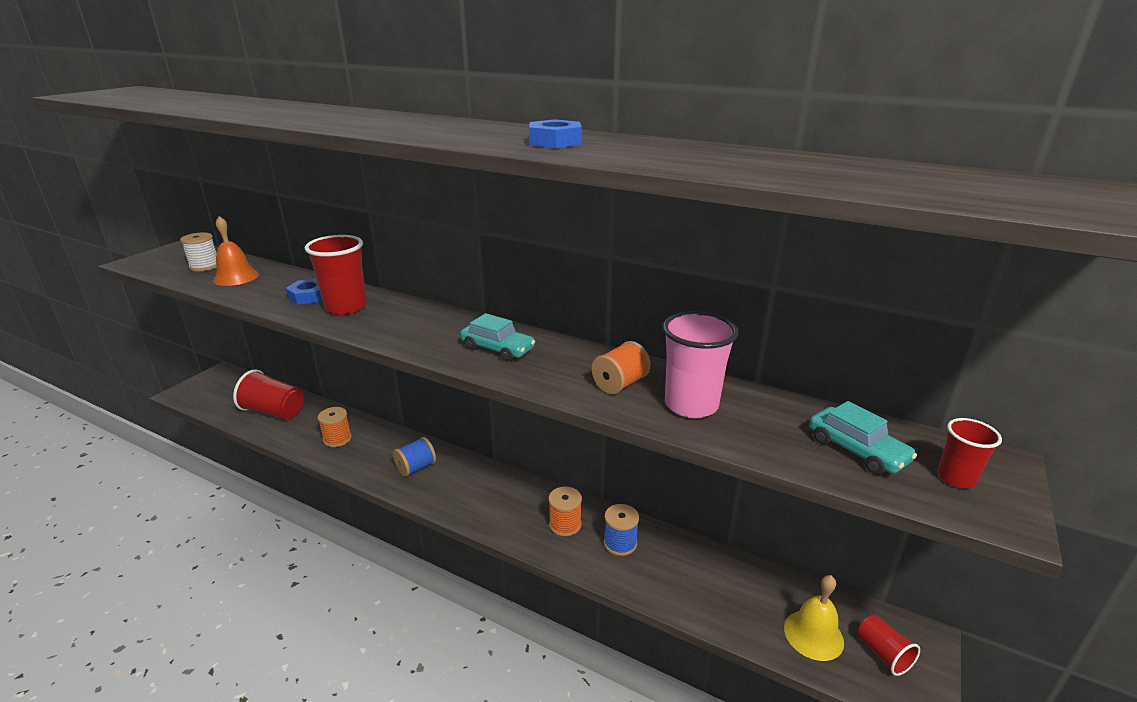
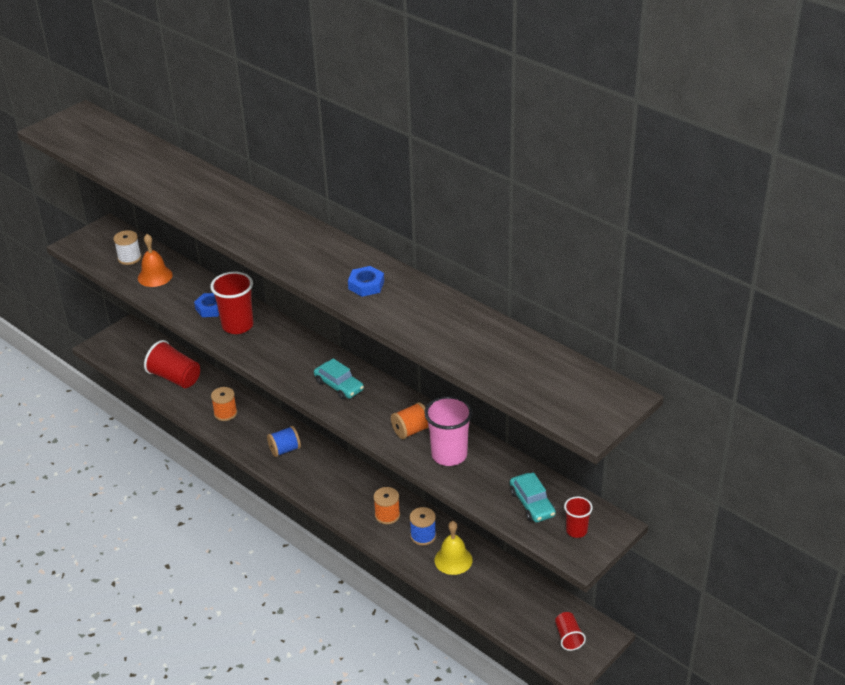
camera: 15 degrees right, 10 degrees up
yellow bell [784,575,844,661] -> yellow bell moved to [435,521,472,575]

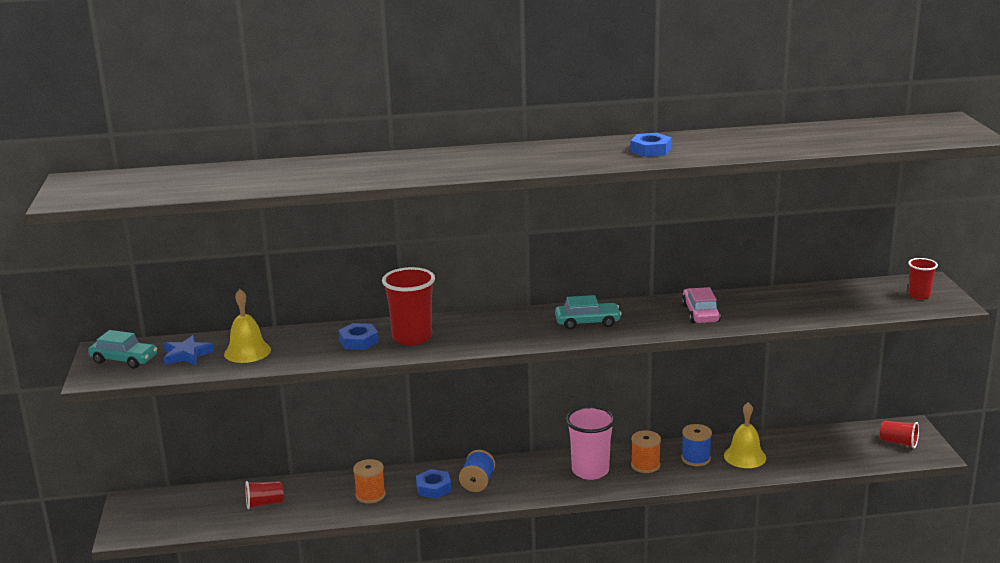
camera: 50 degrees left, 15 degrees down
white spool [113,230,141,265] -> blue star [164,335,214,365]
orange bell [138,234,173,287] -> yellow bell [224,289,271,363]
red cup [144,340,200,388] -> red cup [245,481,284,509], size x0.56
orange spool [391,402,429,439] -> pink car [682,287,721,324]
pink cup [424,396,473,466] -> pink cup moved to [566,406,615,480]
turquoise car [510,472,556,522] -> turquoise car moved to [88,330,157,369]
none -> blue nut [416,469,452,499]

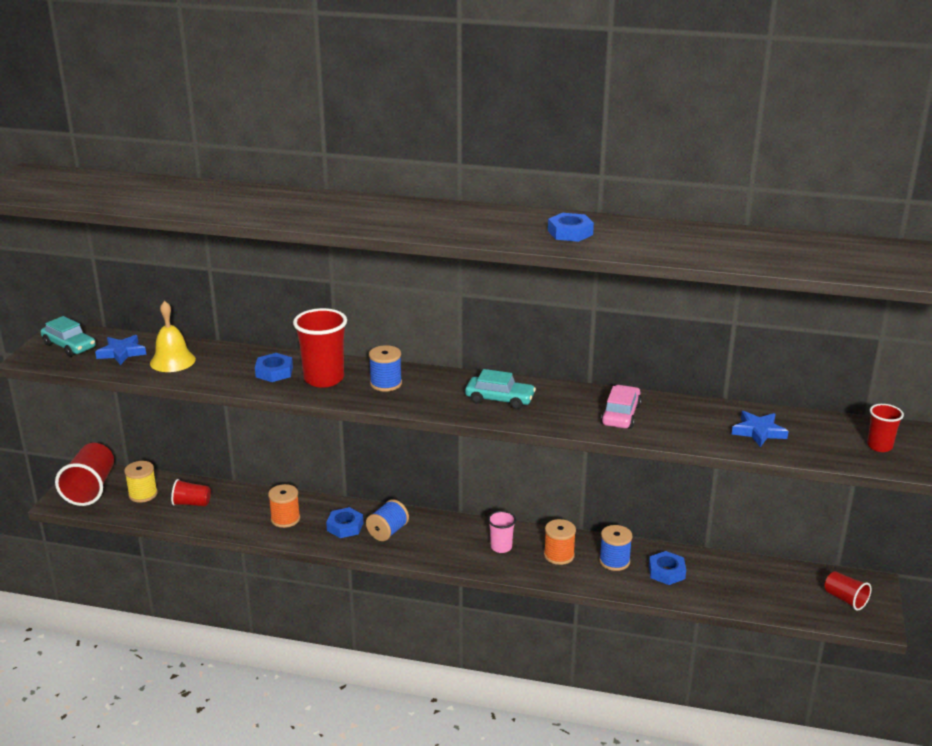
camera: 20 degrees right, 5 degrees up
pink cup [566,406,615,480] -> pink cup [488,511,516,553], size x0.56
yellow bell [724,402,766,468] -> blue nut [649,551,686,585]
none -> red cup [55,443,114,506]
none -> yellow spool [124,461,158,503]
none -> blue spool [369,345,402,392]
none -> blue star [732,411,789,447]

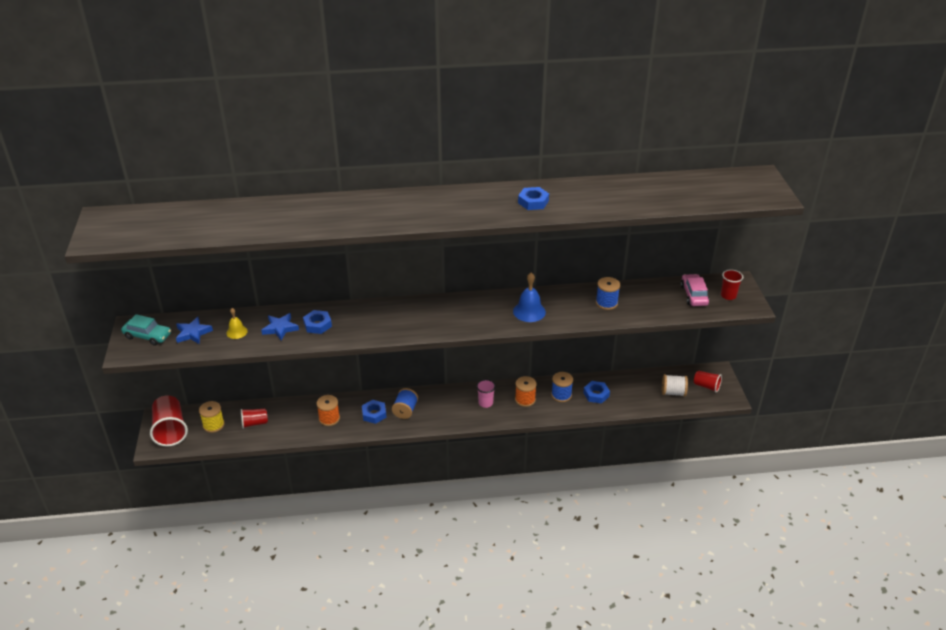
camera: 20 degrees left, 10 degrees up
yellow bell [150,301,196,372] -> yellow bell [226,308,248,339], size x0.62
red cup [293,308,347,388] -> none
blue spool [369,345,402,392] -> blue spool moved to [596,277,620,310]
turquoise car [465,369,536,409] -> none
pink car [601,385,642,429] -> pink car moved to [681,274,709,306]
blue star [732,411,789,447] -> blue star moved to [261,313,299,341]
none -> blue bell [513,273,546,322]
none -> white spool [662,374,688,396]

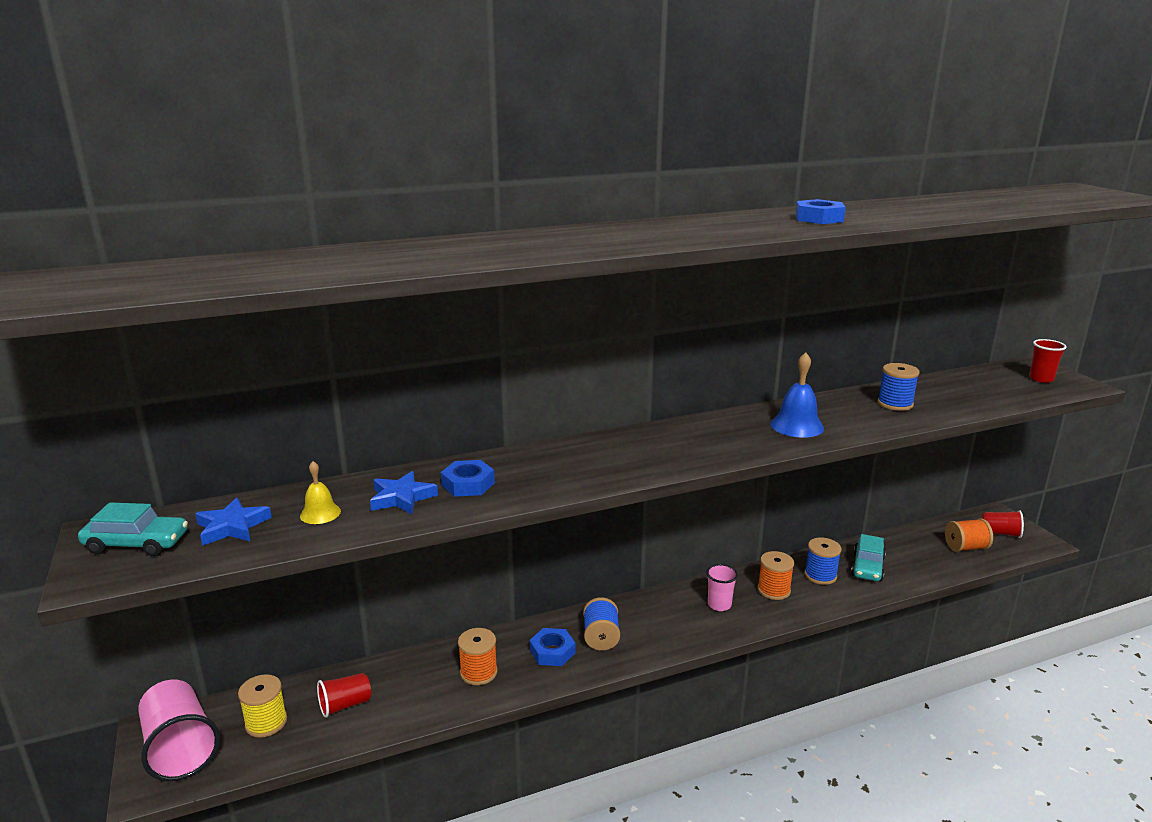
camera: 15 degrees left, 15 degrees down
red cup [150,396,188,447] -> pink cup [138,680,220,781]
blue nut [583,381,610,404] -> turquoise car [851,534,886,581]
white spool [662,374,688,396] -> orange spool [945,519,993,552]
pink car [681,274,709,306] -> none

